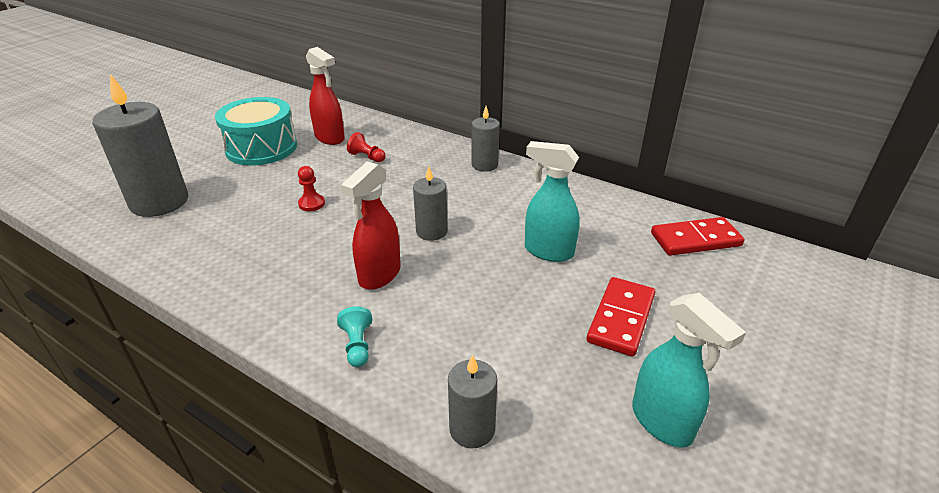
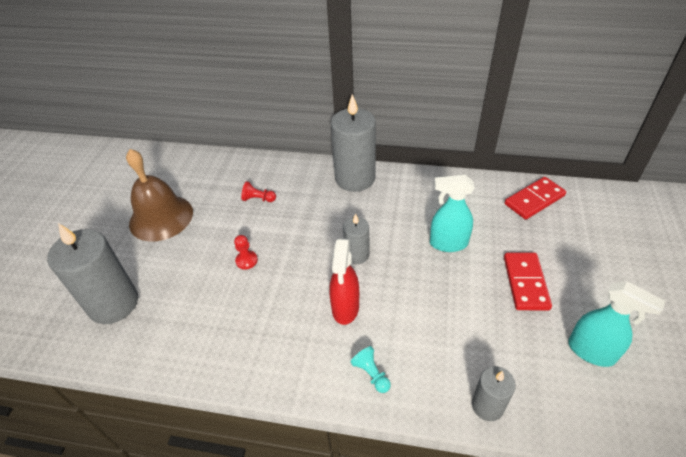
camera: 20 degrees left, 10 degrees up
turquoise drum [215,97,297,166] -> brown bell [126,149,193,242]
red spray bottle [306,47,345,145] -> none
grey candle [472,106,500,172] -> grey candle [331,94,376,192], size x1.88

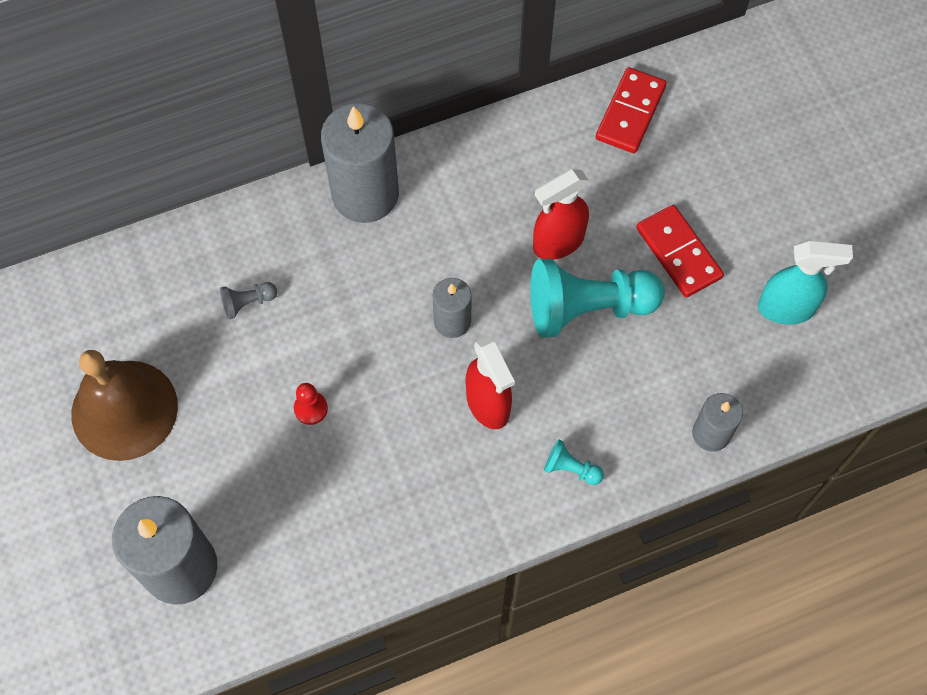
camera: 35 degrees left, 20 degrees up
red pawn [241,181,276,202] -> grey pawn [220,282,277,319]
turquoise spray bottle [430,175,475,252] -> red spray bottle [533,169,589,260]
none -> turquoise pawn [530,259,665,338]

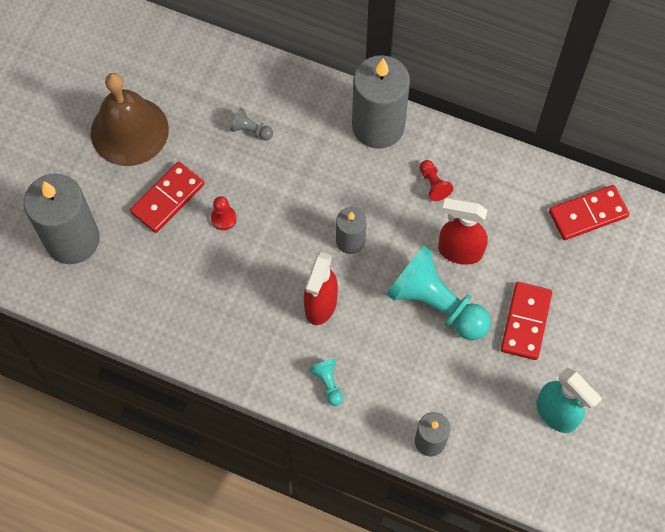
camera: 45 degrees right, 0 degrees up
none -> red domino [130,162,204,233]
none -> red pawn [420,160,453,201]

